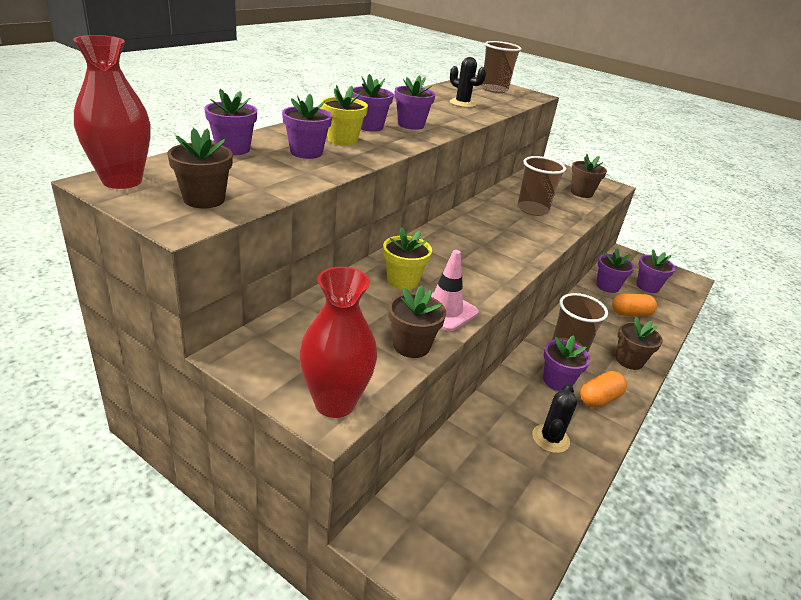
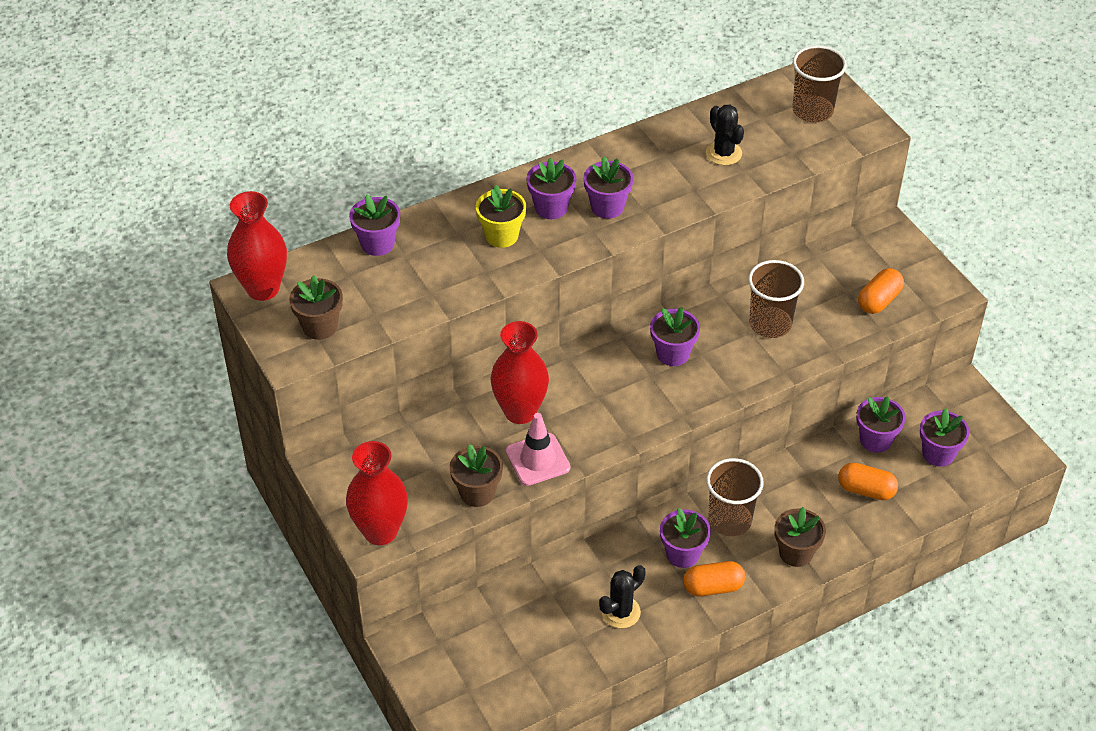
camera: 30 degrees right, 15 degrees up
purple flower pot [282,94,332,159] -> purple flower pot moved to [650,307,700,366]
yellow flower pot [383,227,432,290] -> red vase [491,321,549,424]
brown flower pot [571,154,607,198] -> orange capsule [858,268,904,314]

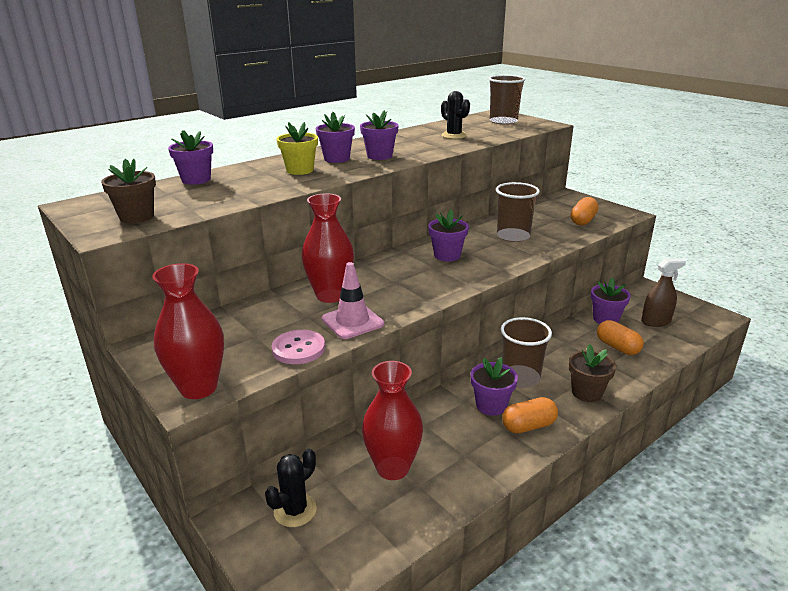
camera: 10 degrees left, 20 degrees down
red vase [227,191,287,301] -> red vase moved to [362,361,423,480]
brown flower pot [450,444,503,507] -> pink button [272,330,325,364]
black cactus [599,565,646,628] -> black cactus moved to [265,449,317,527]
orange capsule [838,463,898,500] -> orange capsule turned 45 degrees clockwise [597,320,644,355]
purple flower pot [920,408,969,467] -> brown spray bottle [641,258,686,327]

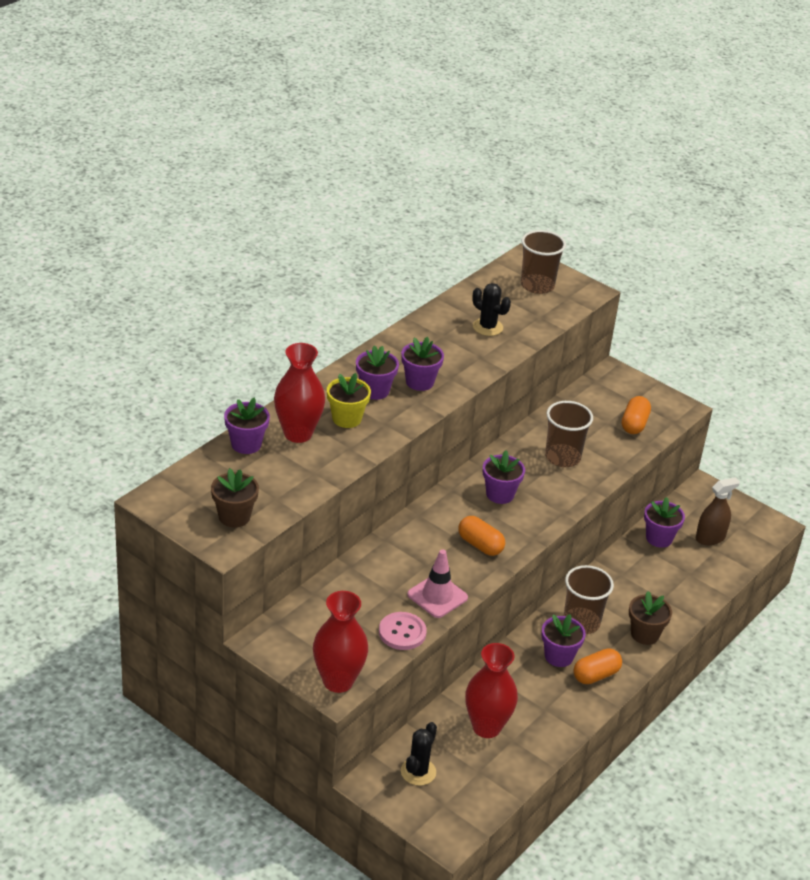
camera: 15 degrees left, 10 degrees up
red vase [301,193,354,303] -> red vase moved to [274,343,325,443]
orange capsule [597,320,644,355] -> orange capsule moved to [458,516,505,556]

